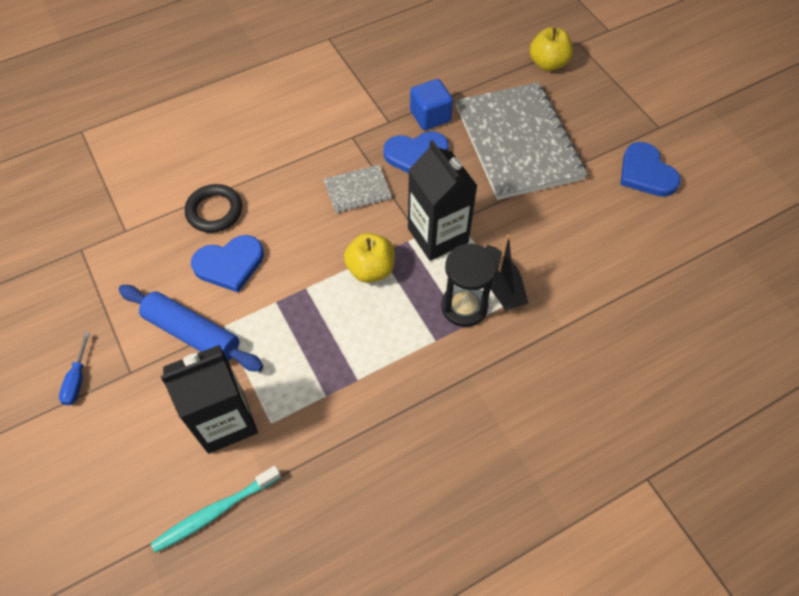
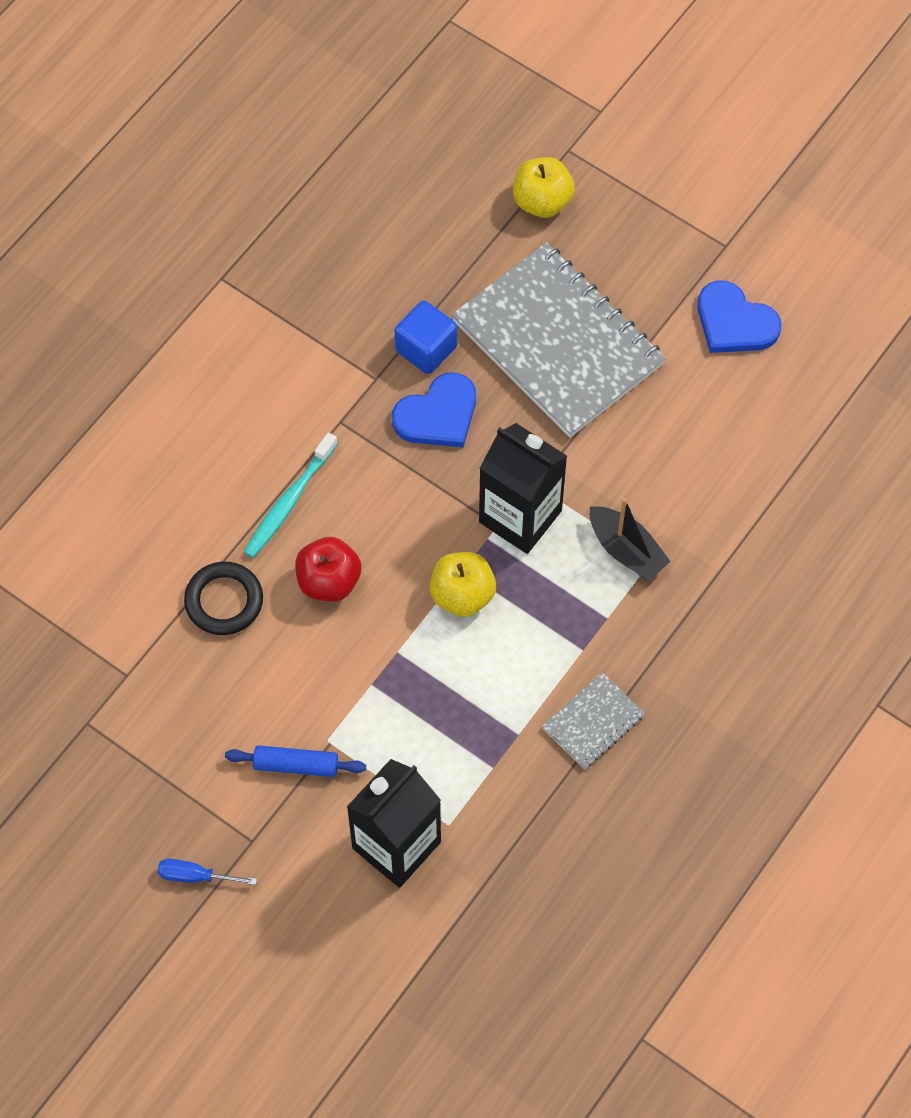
camera: 25 degrees left, 5 degrees up
blue screwdriver [59,332,90,405] -> blue screwdriver turned 120 degrees clockwise [157,859,257,885]
blue rolling pin [119,285,263,372] -> blue rolling pin [225,745,366,777], size x0.63
turquoise toothbrush [151,466,281,553] -> turquoise toothbrush moved to [244,432,338,558]
blue heart [191,235,264,292] -> none
grey notebook [323,165,392,213] -> grey notebook moved to [542,672,645,769]
black hourglass [441,243,497,327] -> none
none -> red apple [295,537,362,602]

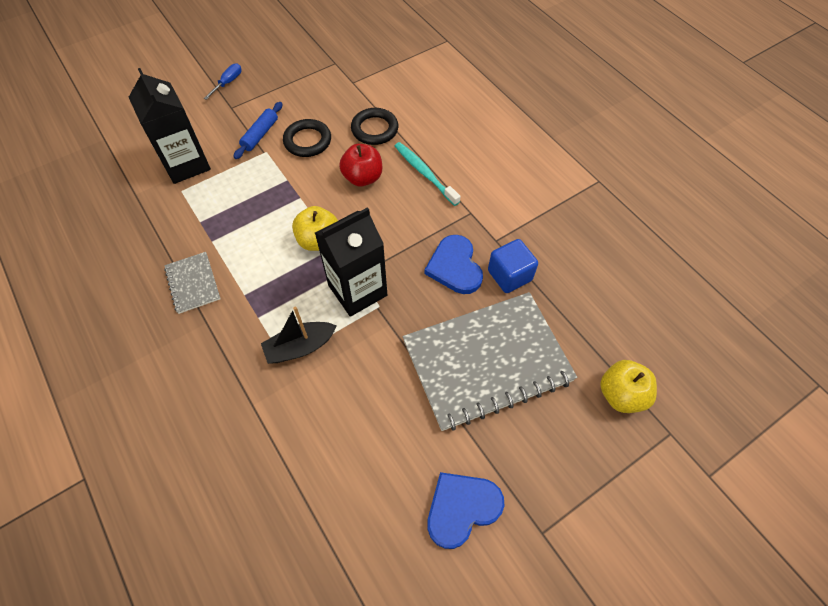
camera: 110 degrees right, 5 degrees down
none -> black ring [283,119,331,157]

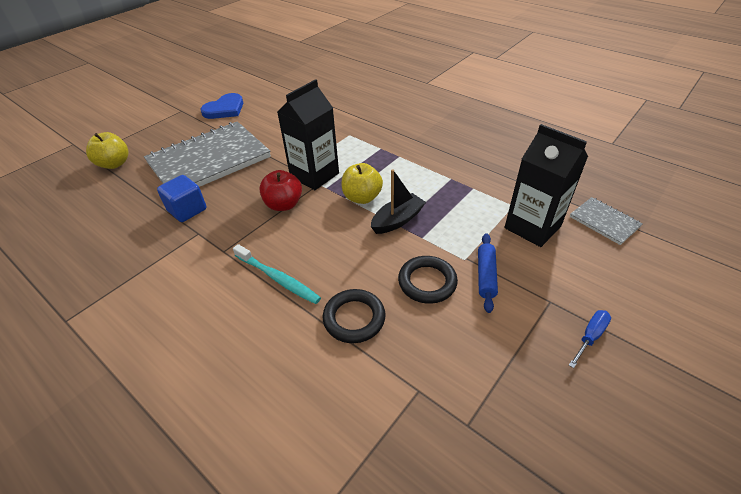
camera: 165 degrees right, 15 degrees down
grey notebook [164,252,221,314] -> grey notebook moved to [570,197,643,245]
blue screwdriver [204,63,241,100] -> blue screwdriver turned 150 degrees counterclockwise [569,310,611,368]
black boat [261,306,337,364] -> black boat moved to [371,169,426,234]
red apple [339,144,382,187] -> red apple moved to [259,170,302,211]
blue heart [424,235,483,294] -> none

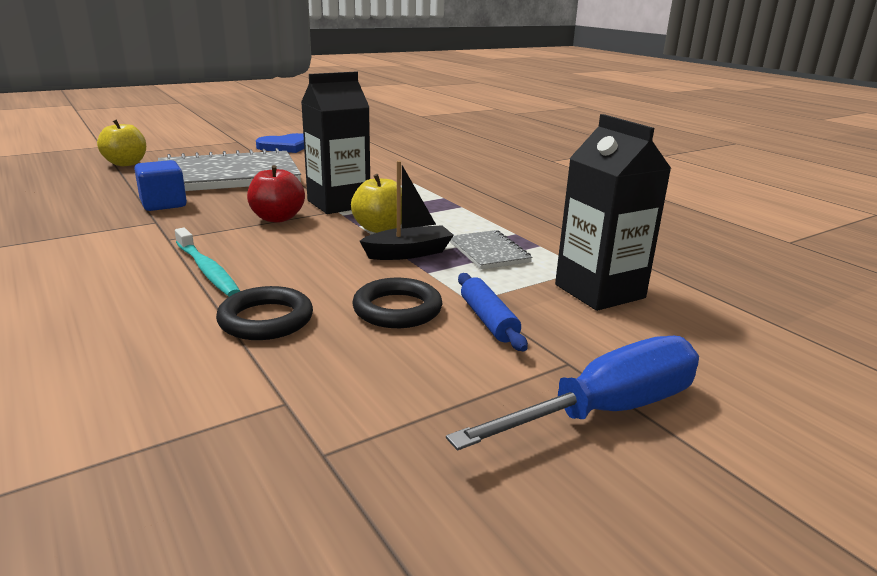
camera: 15 degrees right, 20 degrees down
blue rolling pin [478,233,498,313] -> blue rolling pin turned 45 degrees counterclockwise [458,273,528,351]
blue screwdriver [569,310,611,368] -> blue screwdriver [446,336,699,451], size x2.12
grey notebook [570,197,643,245] -> grey notebook moved to [450,230,532,269]

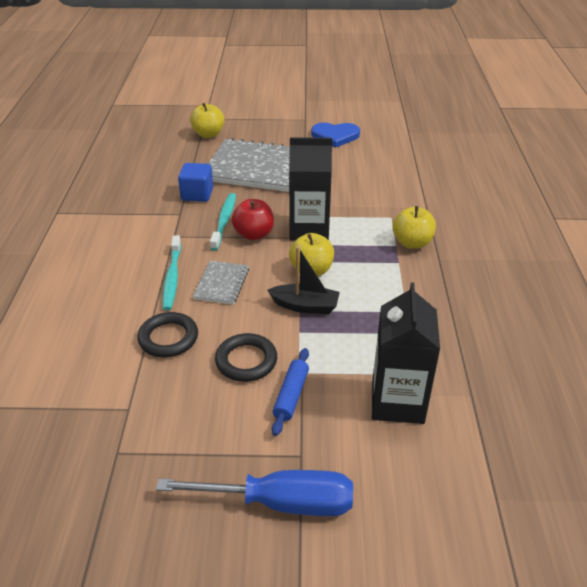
camera: 35 degrees right, 15 degrees up
grey notebook [450,230,532,269] -> grey notebook moved to [193,261,249,305]
none -> turquoise toothbrush [210,193,236,251]
none -> yellow apple [392,206,436,249]

